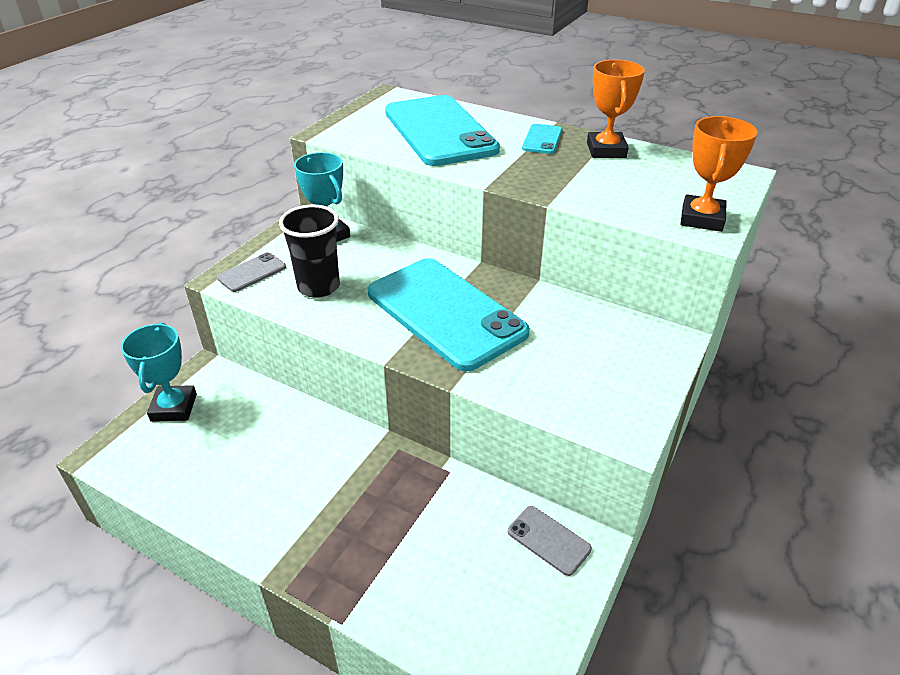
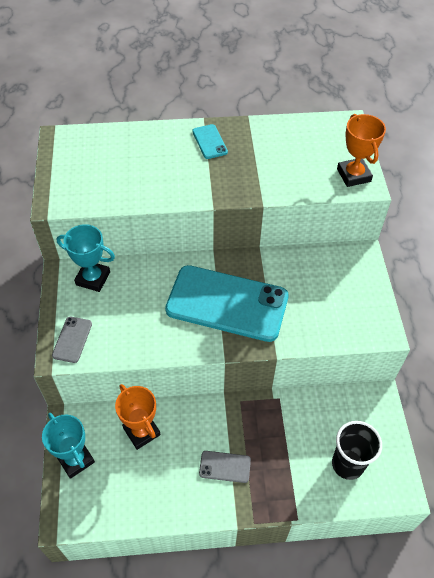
camera: 35 degrees left, 15 degrees up
black cup [279,205,340,298] -> black cup moved to [332,421,382,480]
turquoise phone [385,95,500,166] -> none
grey phone [508,506,592,576] -> grey phone moved to [199,451,251,483]
orange trophy [587,60,645,158] -> orange trophy moved to [115,384,160,450]

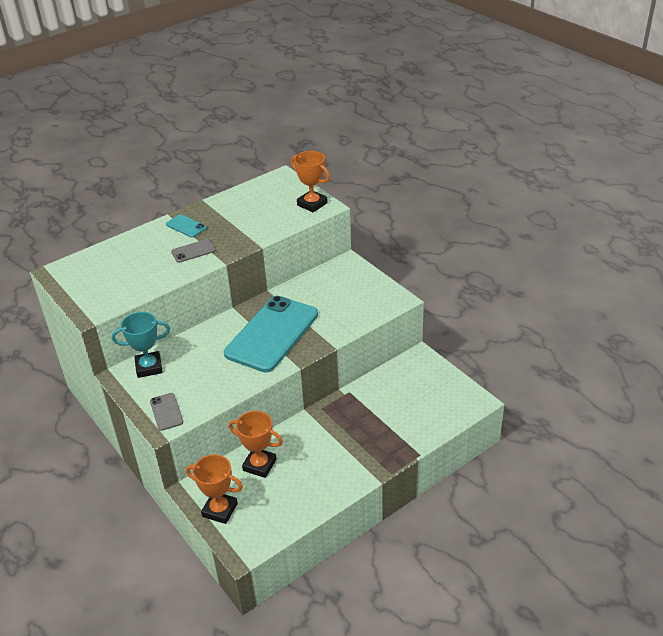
camera: 30 degrees left, 15 degrees down
turquoise trophy [42,413,95,479] -> orange trophy [186,454,243,524]
turquoise phone [165,265,289,342] -> turquoise phone turned 45 degrees counterclockwise [224,296,318,373]
grey phone [199,451,251,483] -> grey phone moved to [171,239,216,263]
black cup [332,421,382,480] -> none

